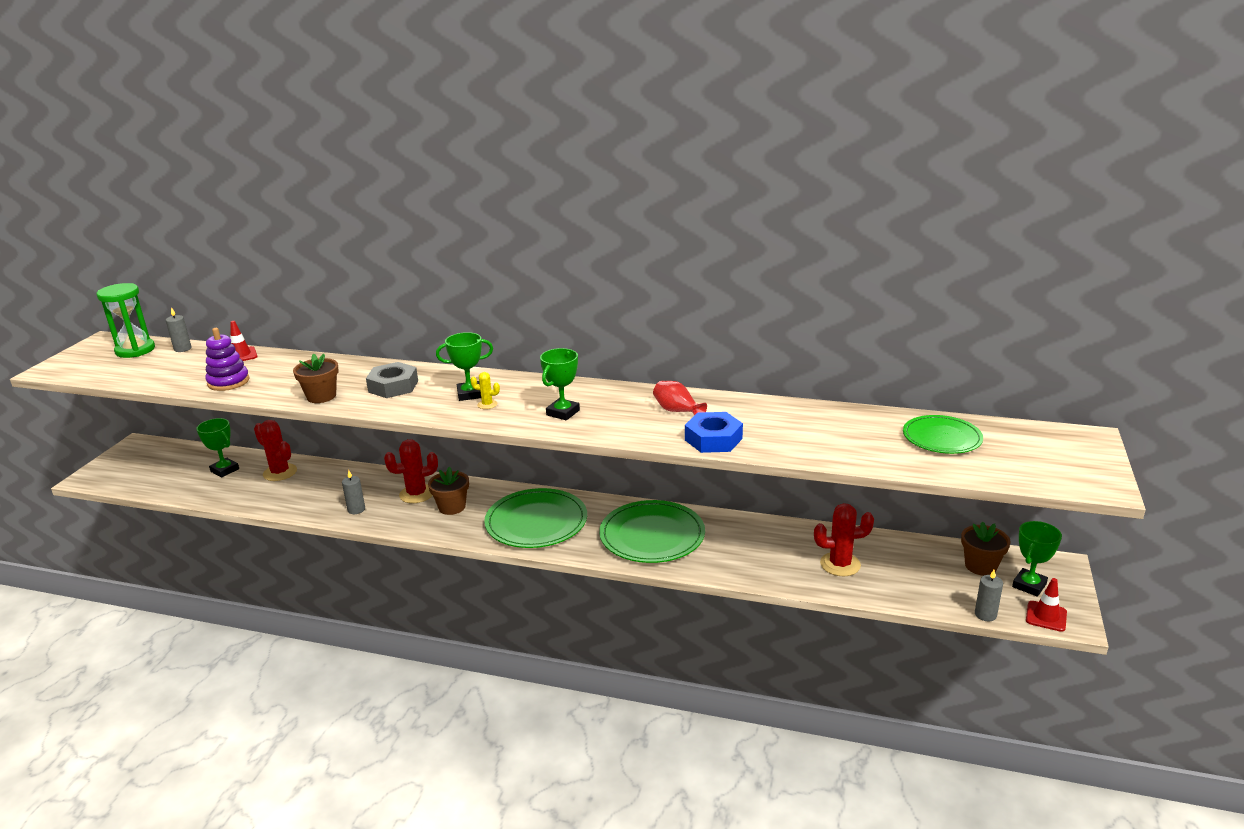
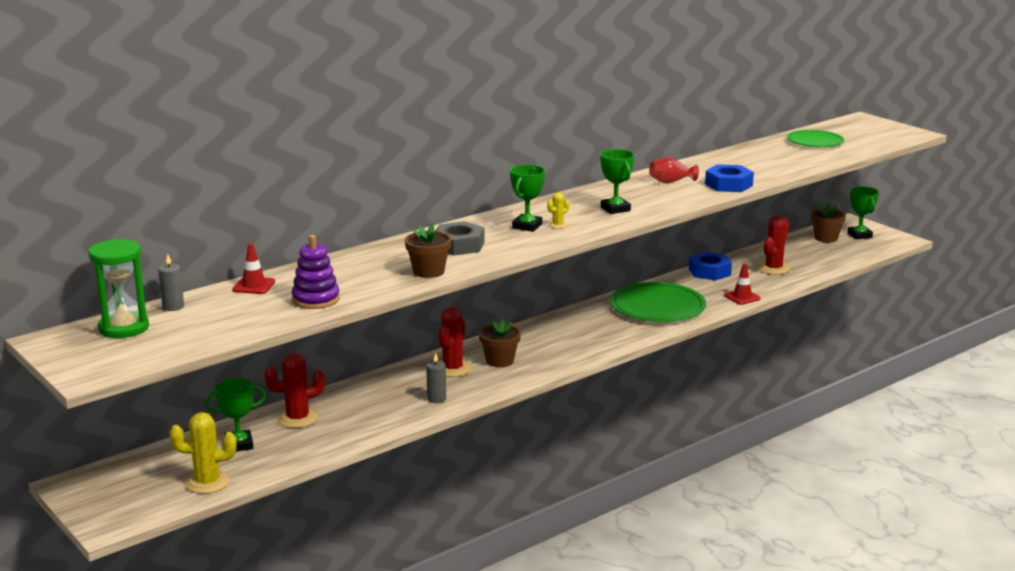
camera: 55 degrees left, 5 degrees down
green plate [484,488,587,548] -> none
grey candle [975,570,1003,621] -> none
red traffic cone [1026,578,1067,632] -> red traffic cone moved to [724,264,761,305]
none -> yellow cactus [170,412,237,494]
none -> blue nut [689,252,732,281]

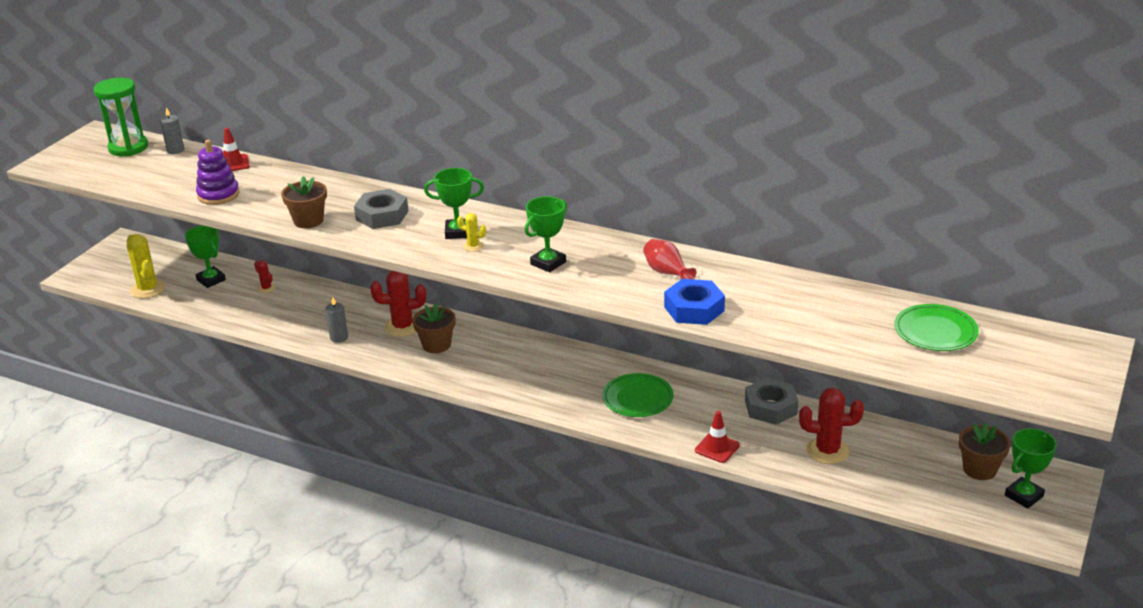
camera: 65 degrees right, 10 degrees up
red cactus [265,353,325,428] -> red cactus [254,260,276,293], size x0.51
green plate [610,282,706,322] -> green plate [602,373,674,417], size x0.63
blue nut [689,252,732,281] -> grey nut [745,378,798,425]

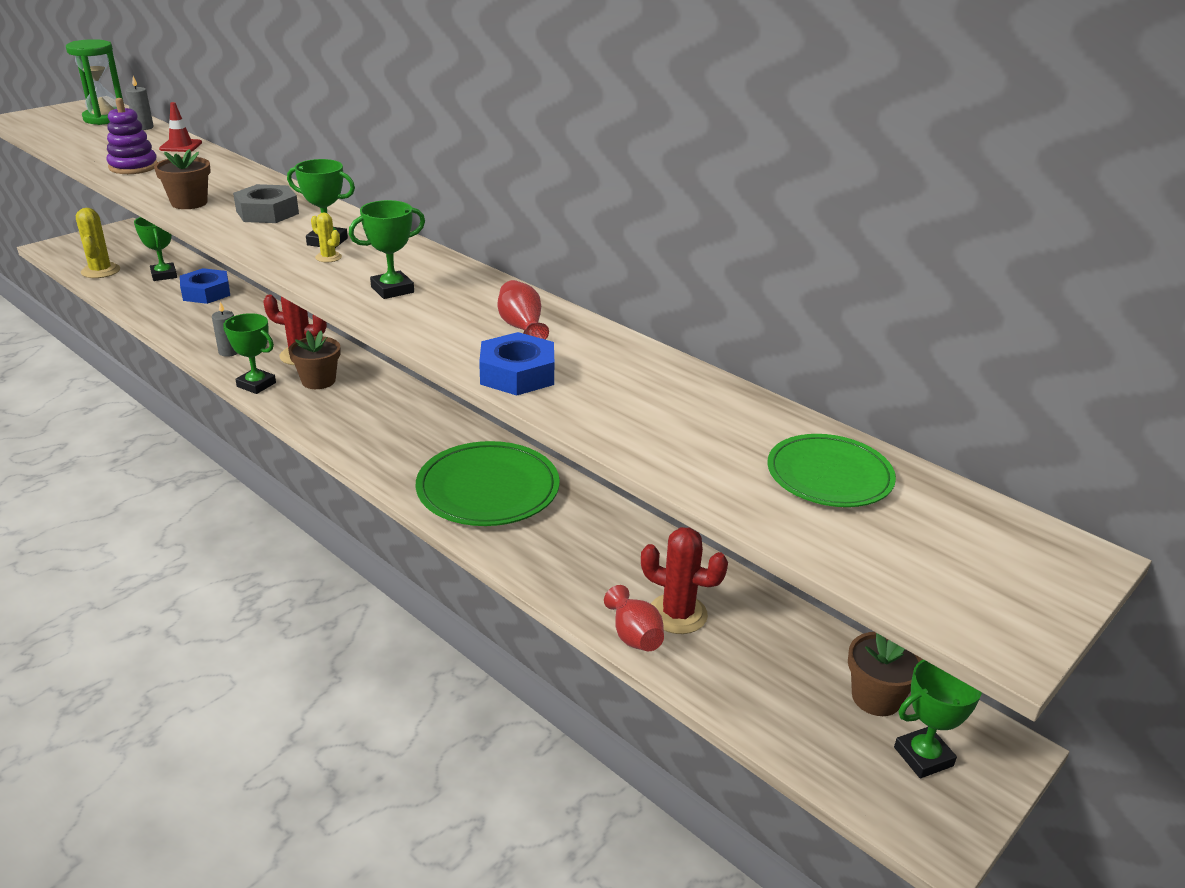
camera: 15 degrees right, 0 degrees up
red cactus [254,260,276,293] -> blue nut [180,268,230,304]
green plate [602,373,674,417] -> green plate [416,441,560,526], size x1.58
red traffic cone [695,411,740,463] -> none
grey nut [745,378,798,425] -> none
none -> green trophy [223,313,276,394]
none -> red vase [604,585,664,651]

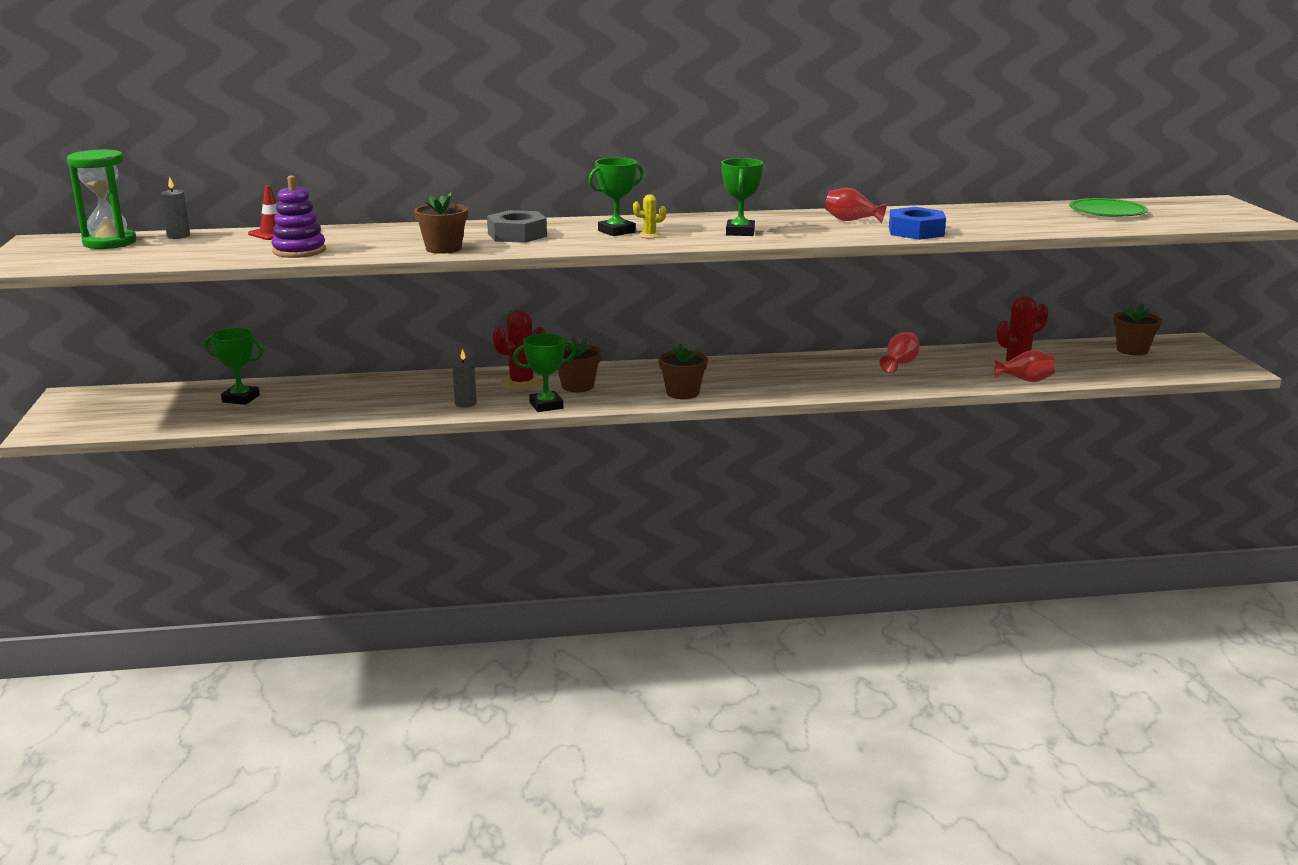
camera: 50 degrees left, 10 degrees down
yellow cactus [76,208,120,278] -> none
blue nut [180,268,230,304] -> none
green plate [416,441,560,526] -> none
green trophy [894,659,982,778] -> none
none -> brown flower pot [659,343,708,399]
none -> red vase [880,332,919,373]

